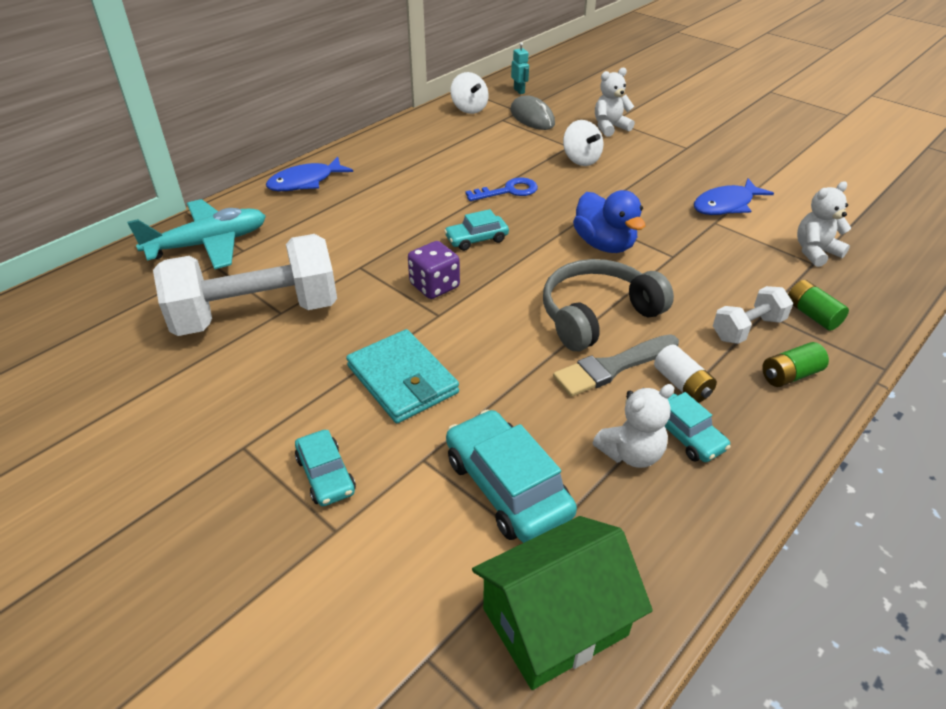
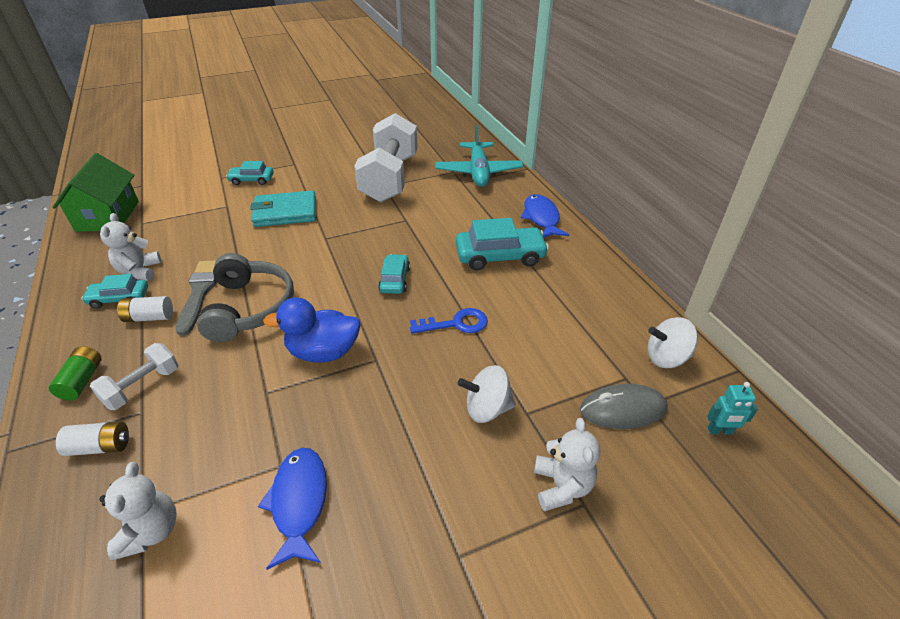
camera: 115 degrees right, 0 degrees up
purple dice [408,241,460,299] -> none
turquoise car [446,410,577,543] -> turquoise car moved to [456,218,549,270]
blue key [465,177,538,201] -> blue key turned 105 degrees counterclockwise [410,308,488,333]
white dumbbell [713,286,793,344] -> white dumbbell turned 45 degrees clockwise [90,343,179,410]
green battery [788,280,849,331] -> white battery [56,422,129,456]

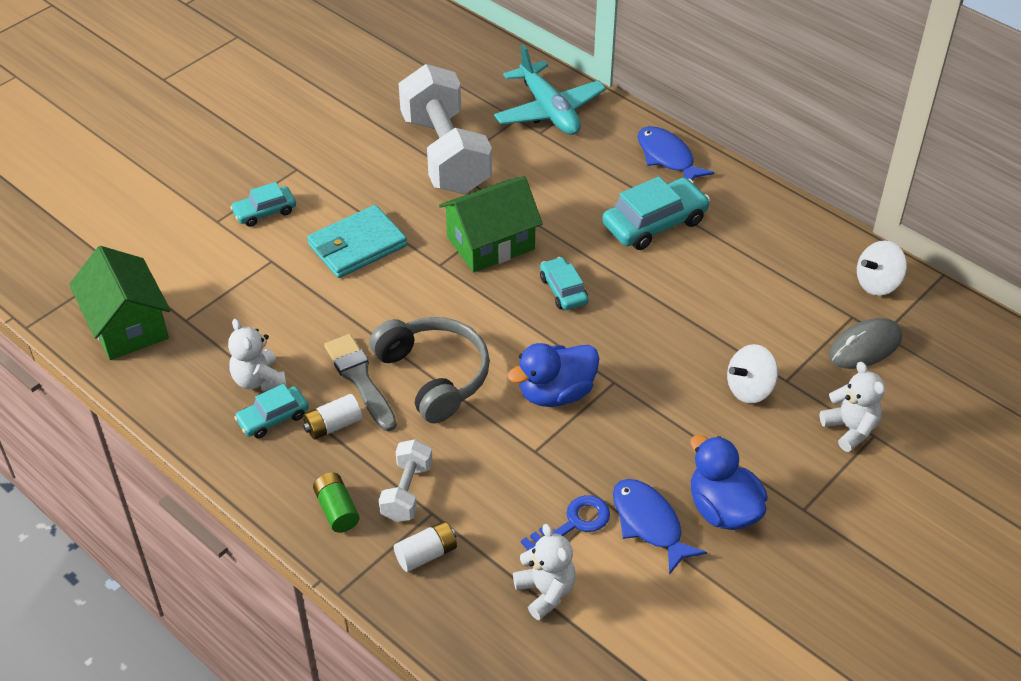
camera: 25 degrees left, 5 degrees up
blue key [410,308,488,333] -> blue key moved to [521,495,610,551]
turquoise robot [707,382,758,435] -> none
none -> green house [439,176,543,272]
none -> blue duck [690,435,768,530]

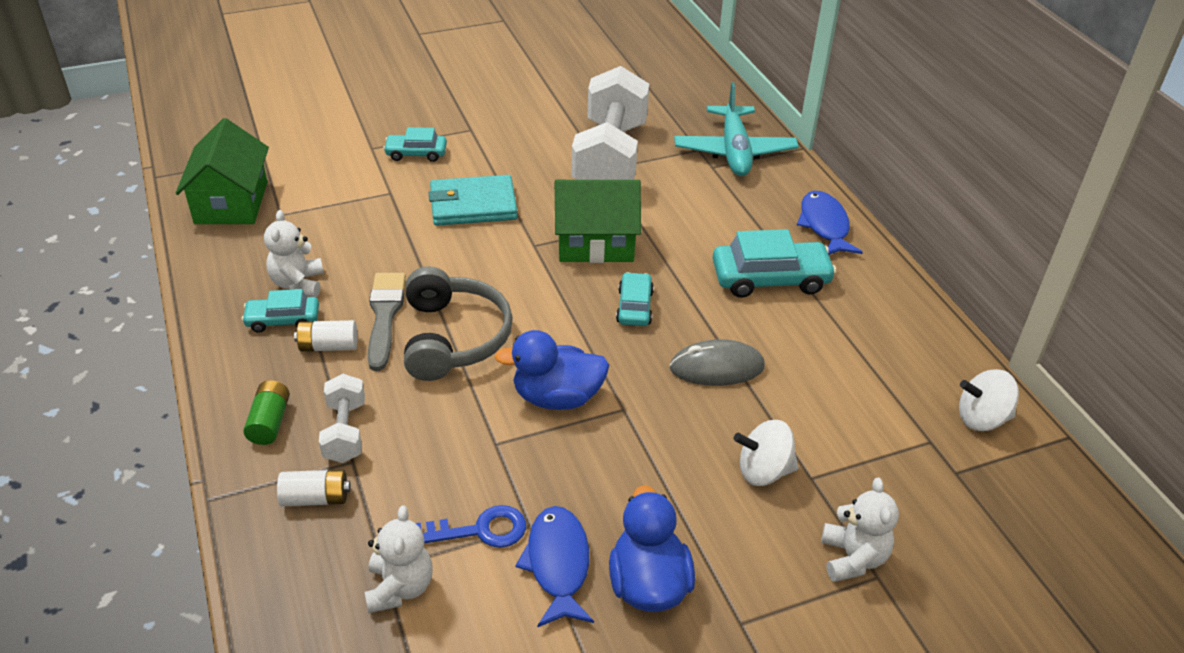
camera: 25 degrees right, 5 degrees down
white dumbbell [379,439,432,522] -> white dumbbell turned 45 degrees counterclockwise [319,374,365,463]
grey mouse [829,318,902,369] -> grey mouse moved to [670,339,765,386]

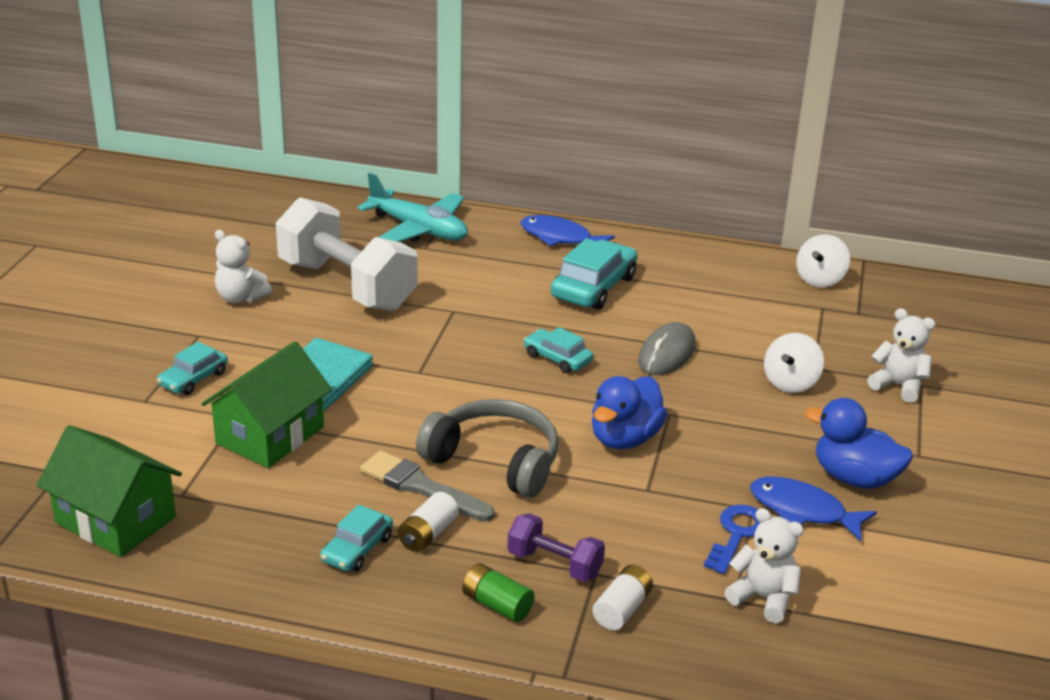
camera: 55 degrees left, 10 degrees down
white teddy bear [264,210,324,297] -> white teddy bear moved to [215,230,272,303]
white dumbbell [319,374,365,463] -> purple dumbbell [507,513,605,582]
green house [554,180,641,263] -> green house moved to [201,341,332,468]

